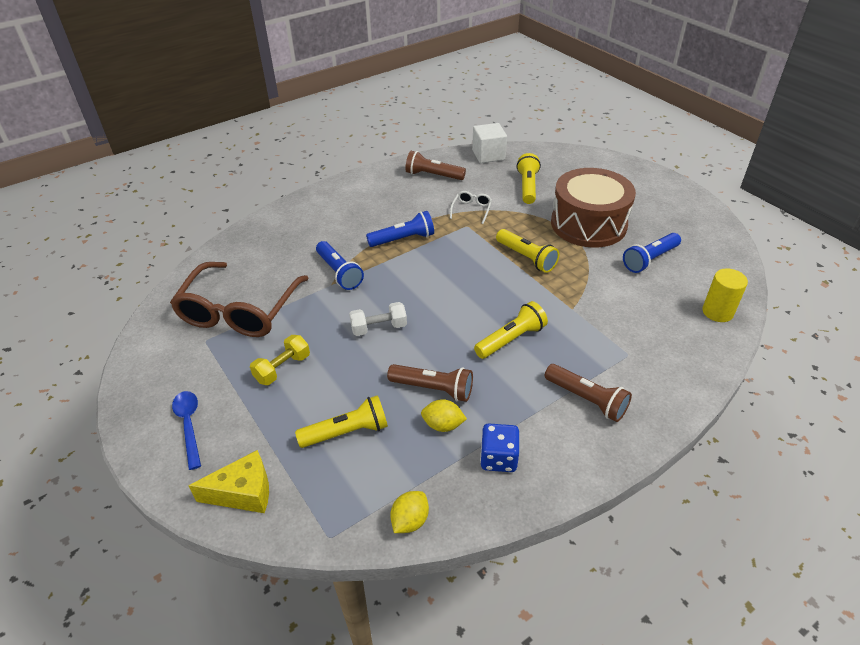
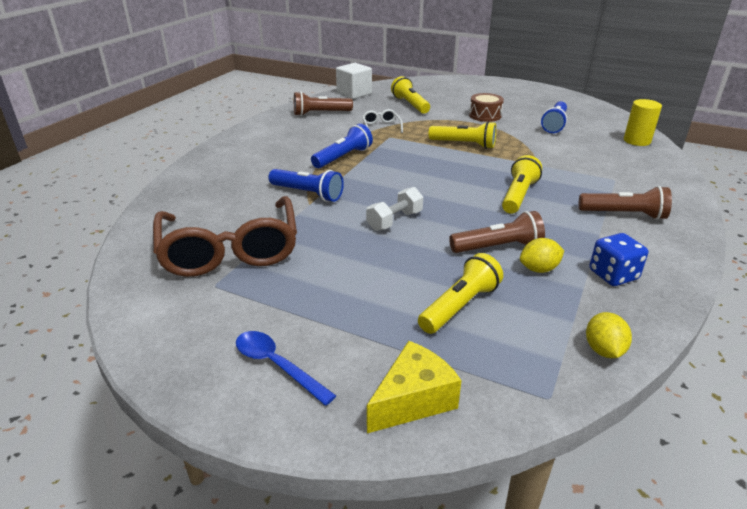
camera: 30 degrees left, 10 degrees down
yellow dumbbell [250,335,310,385] -> none
brown drum [551,168,636,248] -> brown drum [469,93,504,122], size x0.47

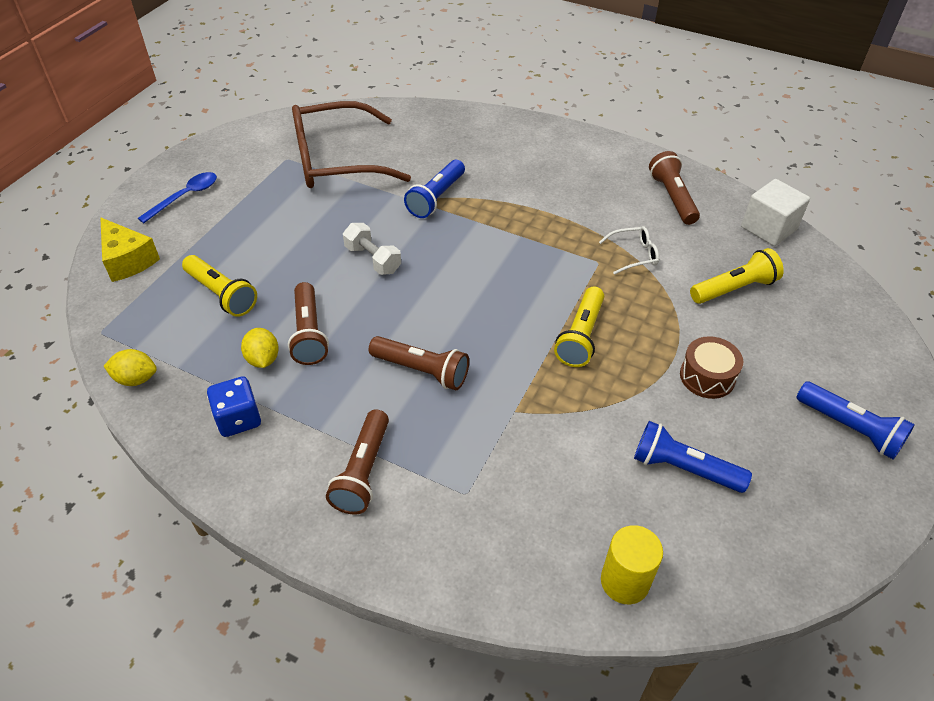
camera: 90 degrees right, 15 degrees up
blue flashlight [311,124,373,168] -> blue flashlight moved to [796,382,915,460]
yellow flashlight [502,155,542,214] -> brown flashlight [369,336,469,390]

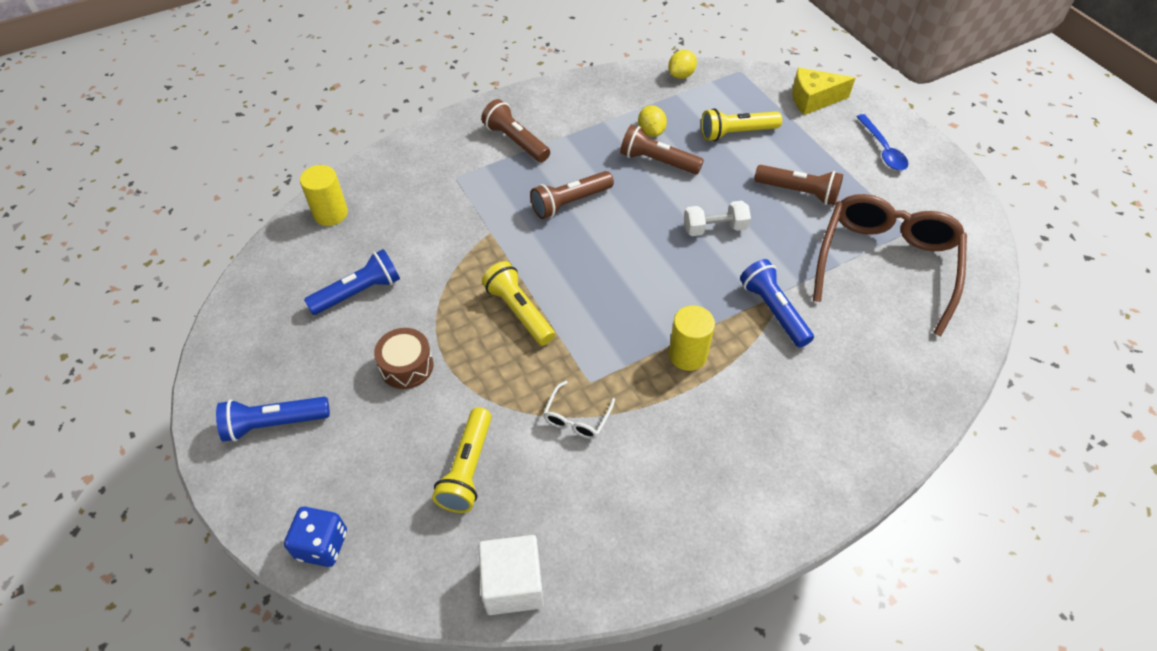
camera: 125 degrees right, 5 degrees up
blue dice [207,376,261,437] -> blue dice moved to [284,507,347,567]
yellow lemon [241,328,279,368] -> yellow lemon turned 60 degrees clockwise [638,105,667,137]
brown flashlight [649,151,700,225] -> brown flashlight moved to [754,165,843,205]
none -> yellow cylinder [669,305,715,371]

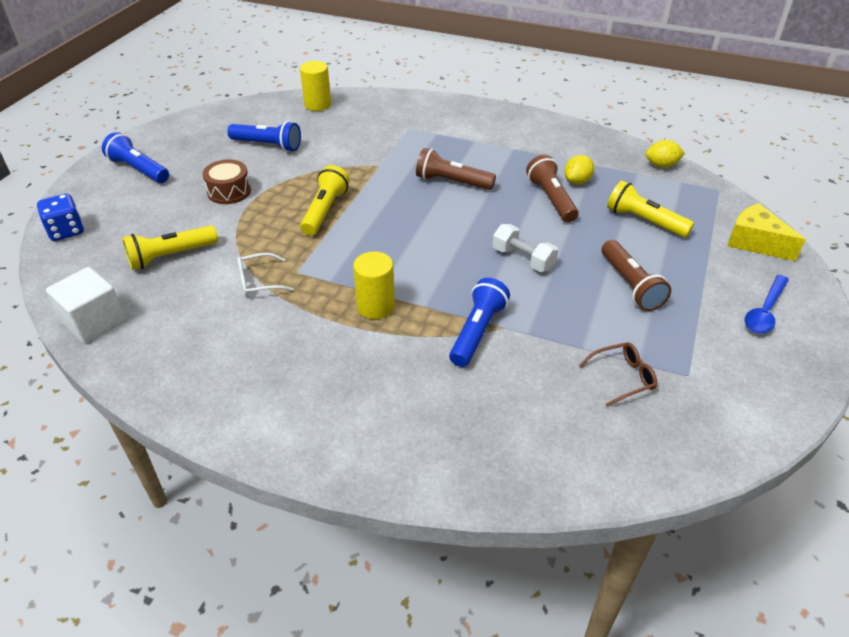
camera: 50 degrees right, 10 degrees down
brown flashlight [481,99,550,162] -> none
brown glasses [813,194,967,336] -> brown glasses [579,342,657,407], size x0.40

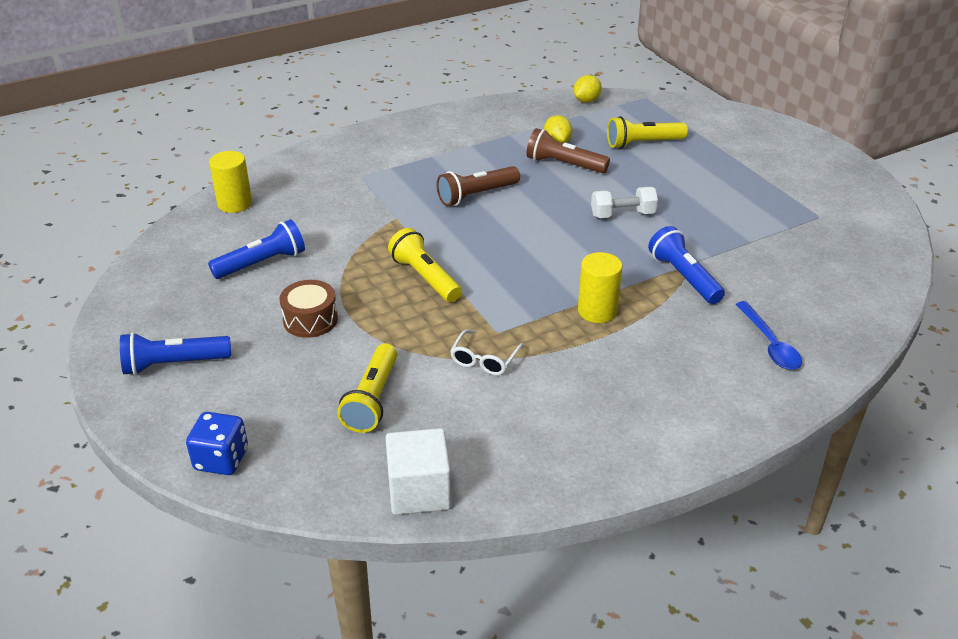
camera: 50 degrees left, 5 degrees down
brown glasses [579,342,657,407] -> none
brown flashlight [602,240,671,311] -> none
yellow cheese [727,203,806,261] -> none
blue spoon [744,275,789,334] -> blue spoon moved to [736,301,802,370]

